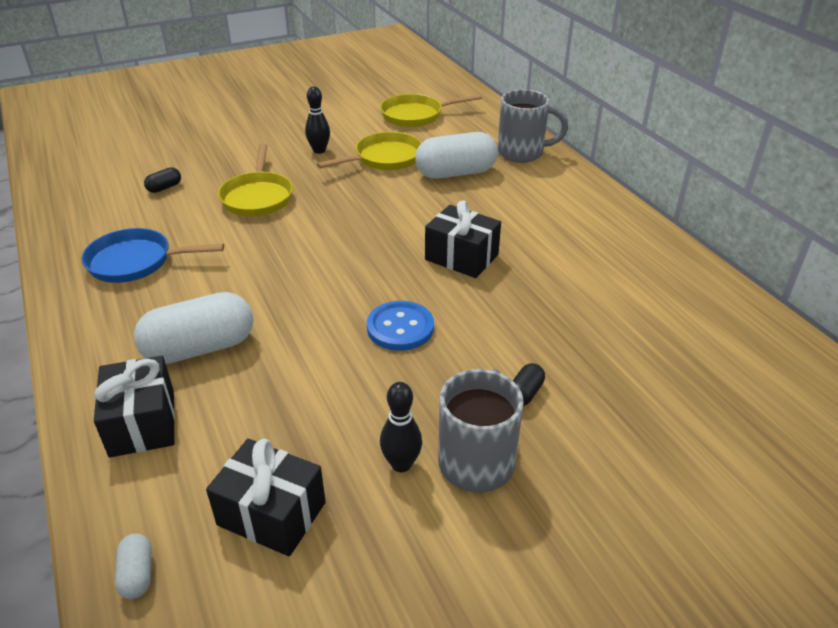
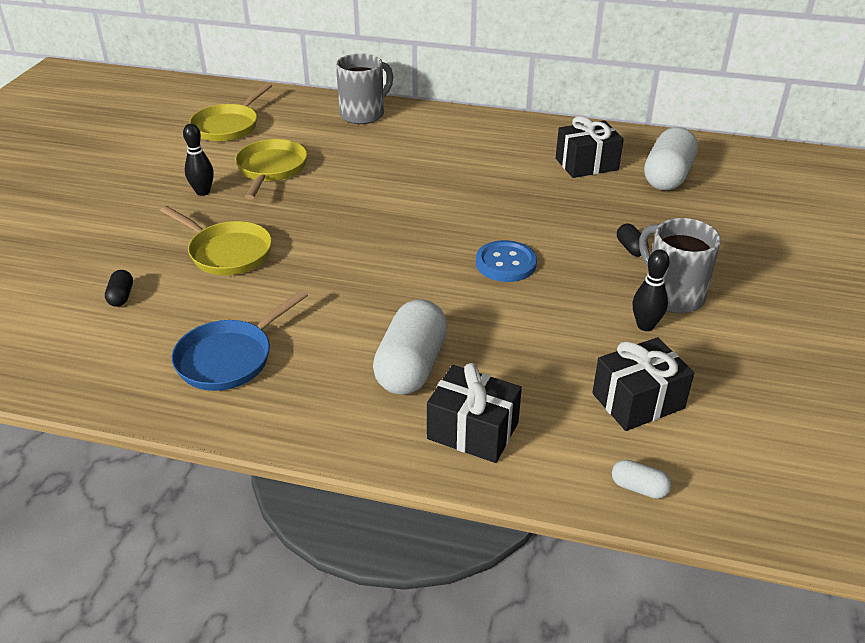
camera: 50 degrees left, 0 degrees up
white capsule [415,132,498,179] -> white capsule moved to [644,127,698,190]
black gift [425,200,501,278] -> black gift moved to [556,116,624,178]

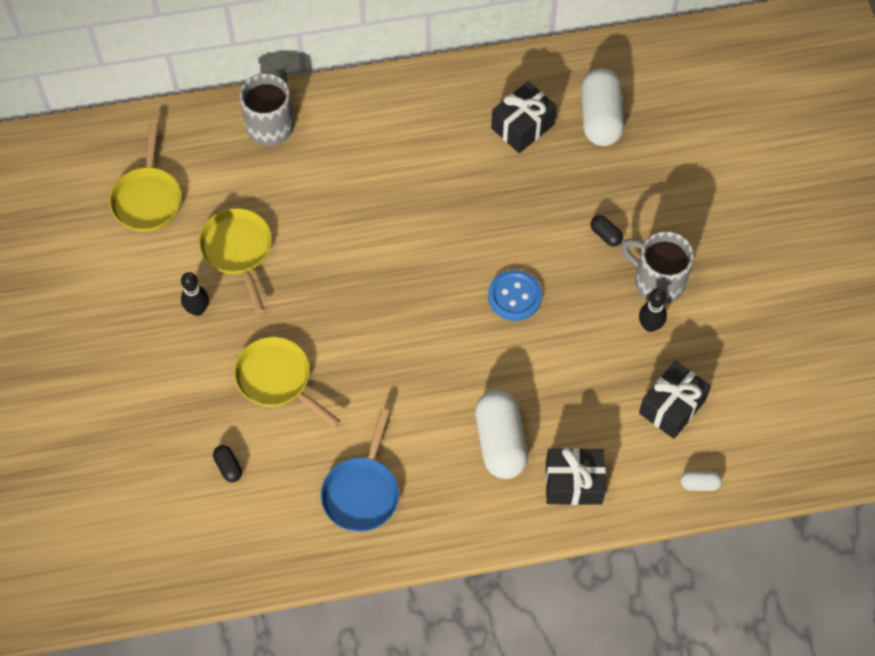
camera: 25 degrees left, 25 degrees up
yellow pan [160,206,272,275] -> yellow pan turned 150 degrees counterclockwise [234,337,341,428]

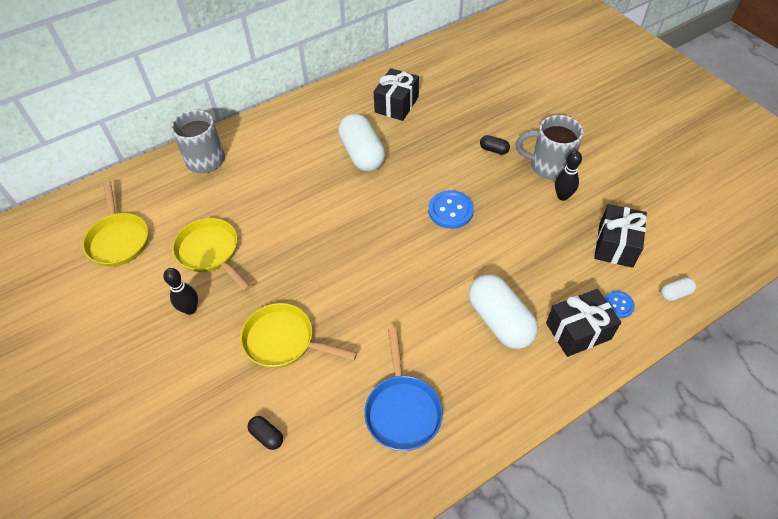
camera: 20 degrees left, 10 degrees down
white capsule [581,68,624,146] -> white capsule moved to [338,114,385,172]
none -> blue button [605,291,635,318]

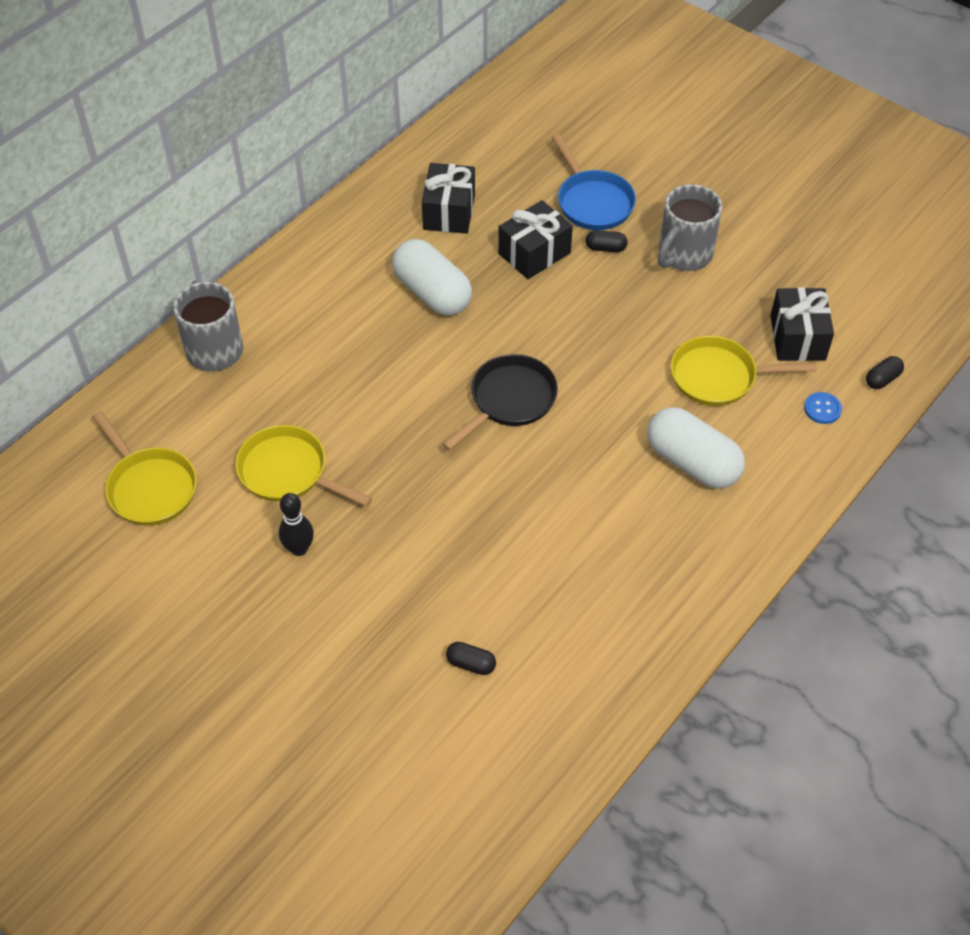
camera: 20 degrees left, 0 degrees up
yellow pan [240,303,357,368] -> yellow pan moved to [671,336,817,406]
blue pan [364,328,443,451] -> blue pan moved to [552,134,636,230]
blue button [428,190,474,229] -> none
grey mug [516,115,584,180] -> grey mug turned 45 degrees counterclockwise [658,184,722,271]
black gift [546,289,621,357] -> black gift moved to [498,200,573,279]
black bowling pin [555,151,582,201] -> none
white capsule [661,277,696,301] -> black capsule [866,356,904,389]
none -> black pan [442,354,558,450]

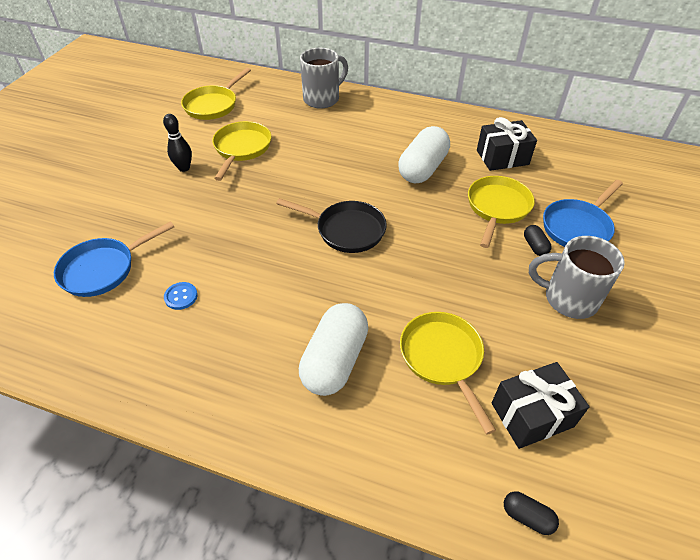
camera: 70 degrees right, 5 degrees down
black capsule [446,642,496,675] -> blue pan [54,221,175,297]
black gift [498,200,573,279] -> yellow pan [468,176,535,248]
blue button [804,392,842,424] -> blue button moved to [164,282,198,310]

